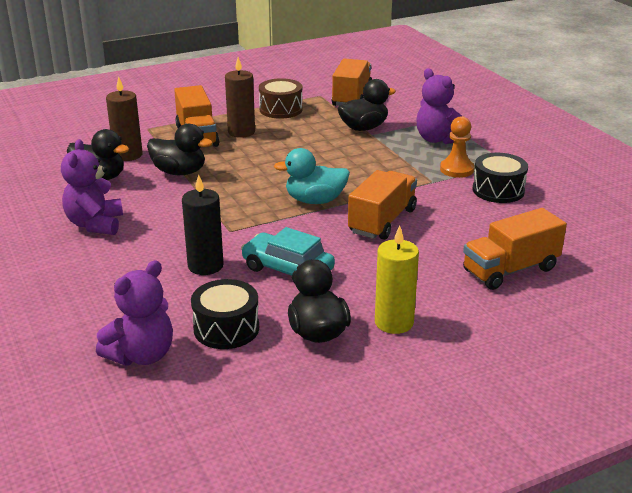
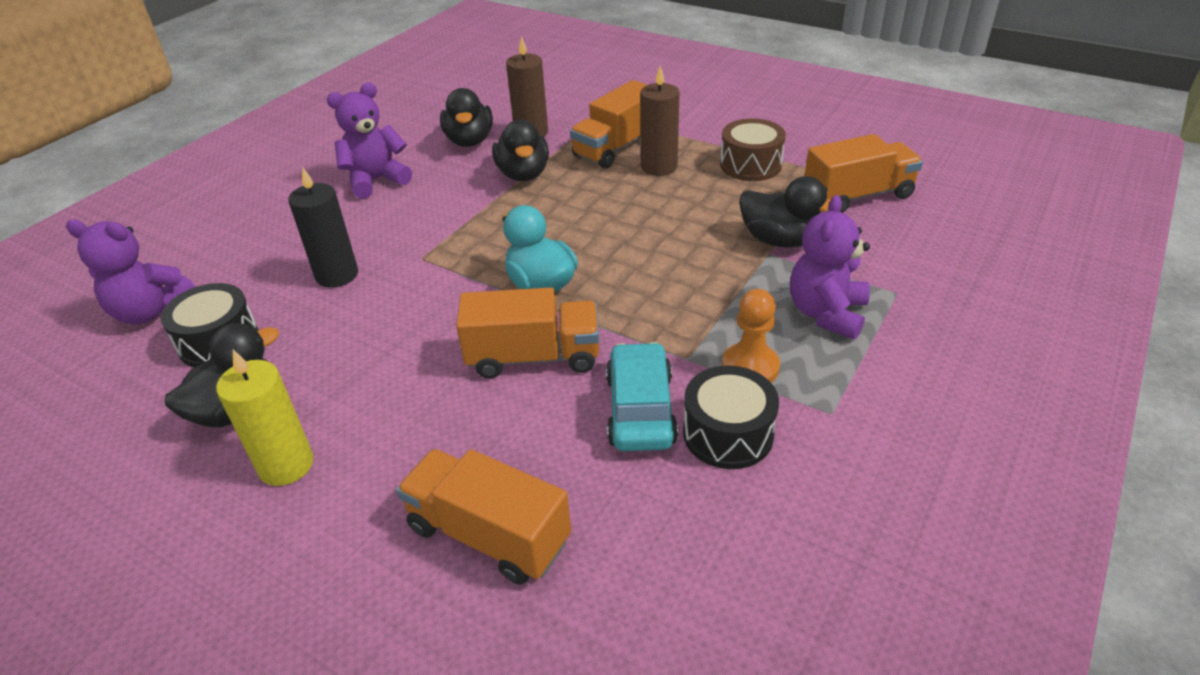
camera: 60 degrees right, 10 degrees up
turquoise car [241,227,335,284] -> turquoise car moved to [606,342,678,451]

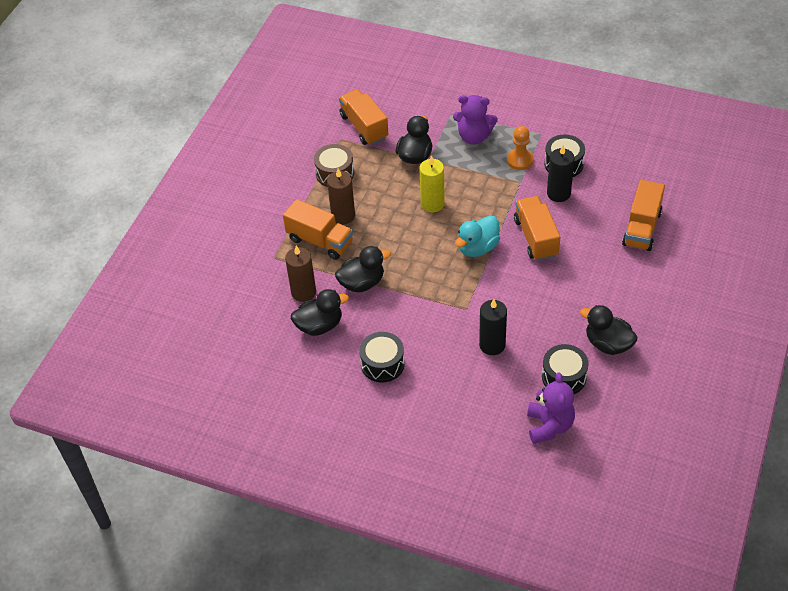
camera: 100 degrees left, 10 degrees up
yellow candle [216,350,314,486] -> yellow candle moved to [419,155,445,212]
purple teddy bear [326,83,412,199] -> black drum [359,332,405,383]
turquoise car [606,342,678,451] -> black candle [547,145,574,202]

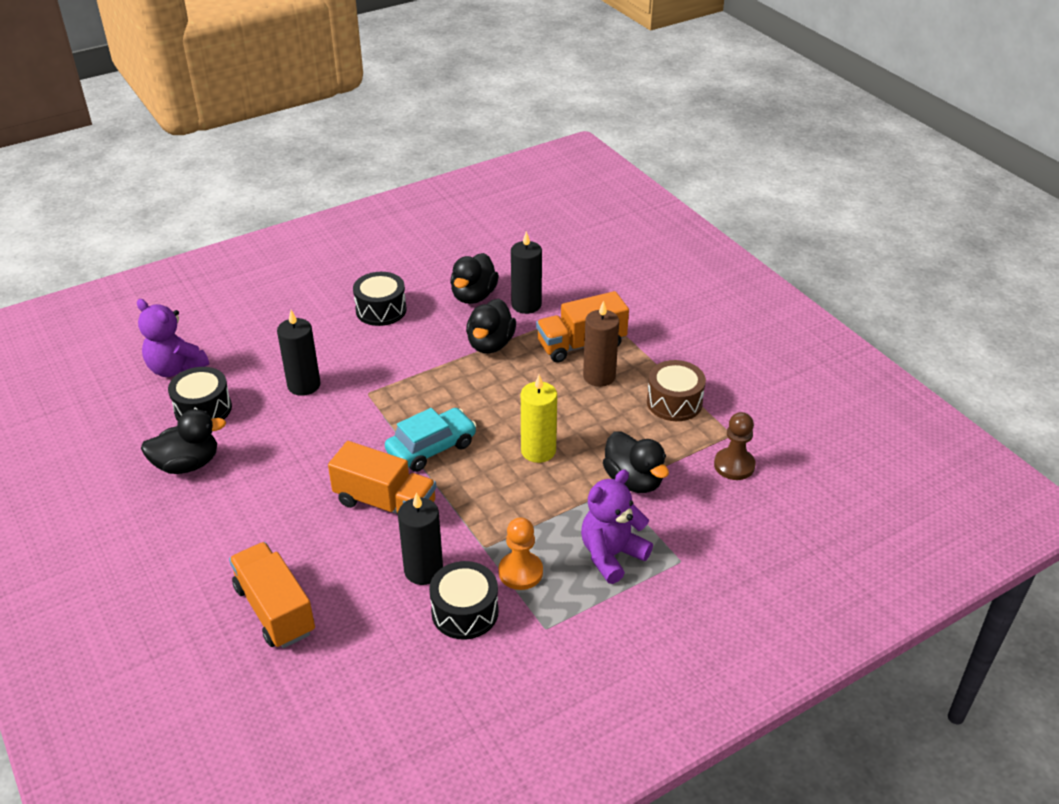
camera: 125 degrees right, 10 degrees down
brown candle [285,246,316,302] -> black candle [511,231,542,314]
orange truck [339,89,389,145] -> brown pawn [714,412,756,480]
turquoise duck [455,216,500,257] -> turquoise car [385,408,477,472]

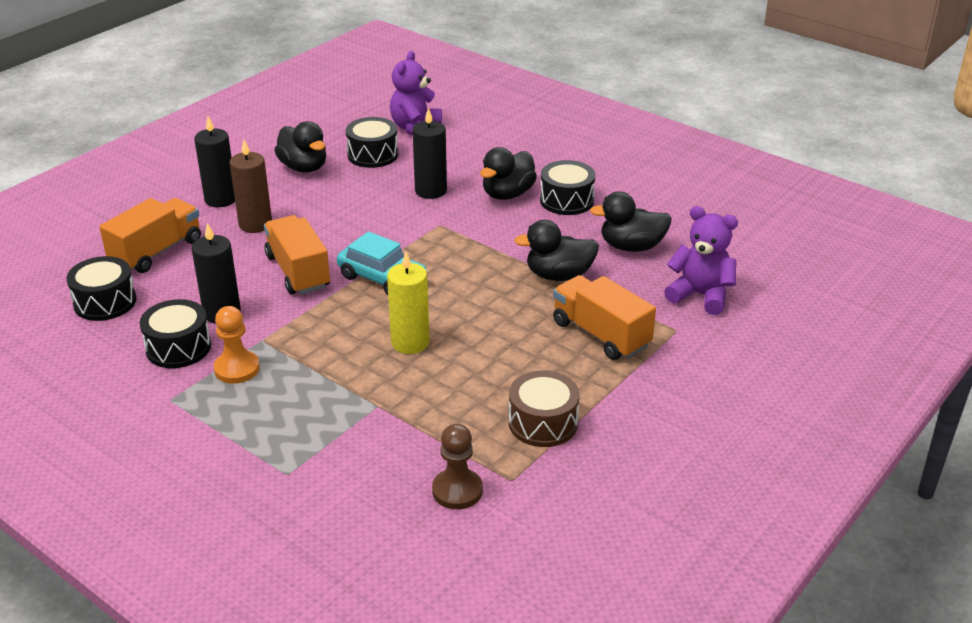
camera: 70 degrees right, 5 degrees down
orange truck [328,441,436,514] -> orange truck turned 150 degrees clockwise [264,215,330,295]
black candle [511,231,542,314] -> black candle moved to [194,116,235,207]
purple teddy bear [581,470,653,584] -> purple teddy bear moved to [664,206,738,315]
brown candle [583,301,619,387] -> brown candle moved to [229,140,272,233]
black duck [603,431,669,493] -> black duck moved to [480,147,537,200]
none -> black drum [66,256,137,321]

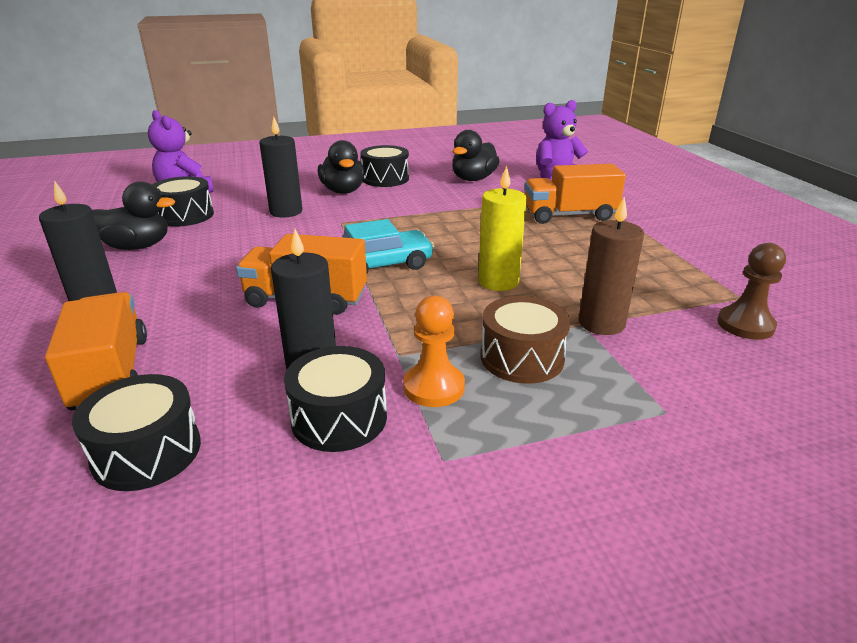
camera: 55 degrees left, 5 degrees down
brown candle [229,140,272,233] -> brown candle moved to [579,197,644,335]
brown drum [509,371,580,447] -> brown drum moved to [480,296,570,384]
black duck [514,220,599,281] -> none

